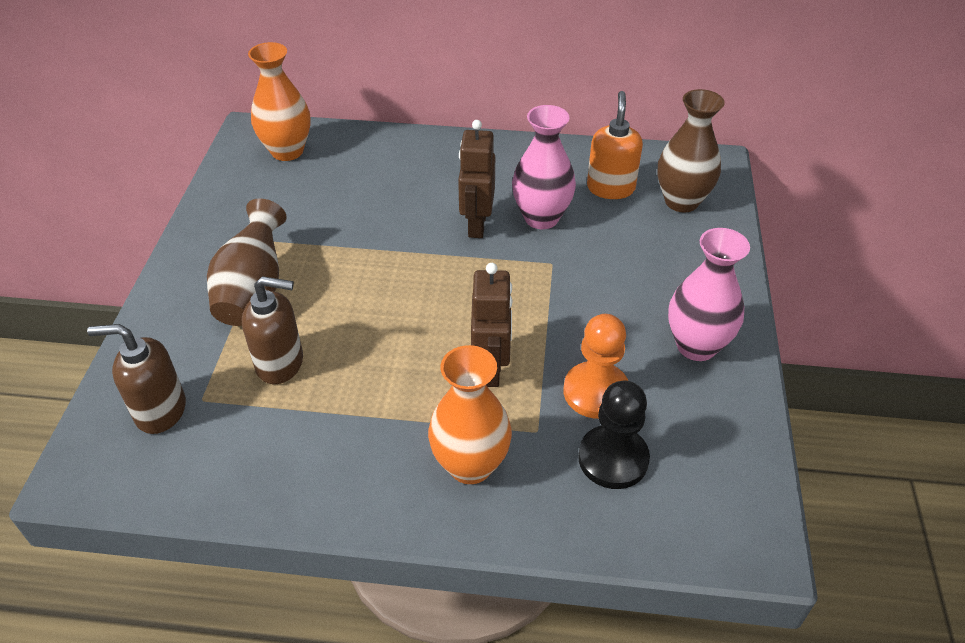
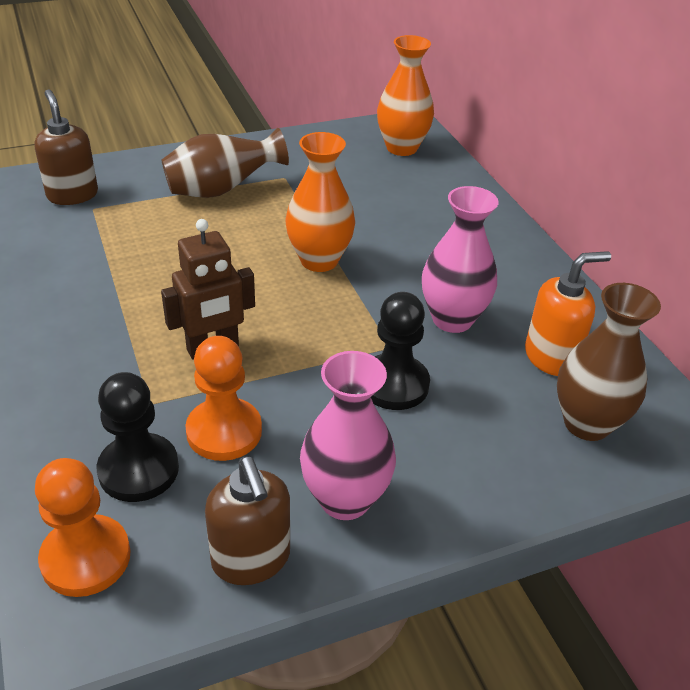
camera: 60 degrees right, 5 degrees down
brown soap dispenser [242,276,303,384] -> brown soap dispenser moved to [205,457,290,585]
orange vase [428,345,512,484] -> orange vase moved to [286,132,355,272]
brown robot [458,120,495,238] -> none
none -> orange pawn [35,458,131,597]
none -> black pawn [371,292,430,410]

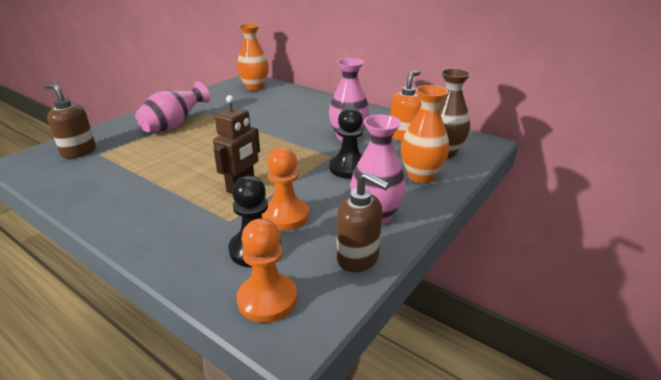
camera: 30 degrees left, 10 degrees down
brown vase [162,128,289,198] -> pink vase [135,81,210,132]
orange vase [286,132,355,272] -> orange vase moved to [401,85,449,183]

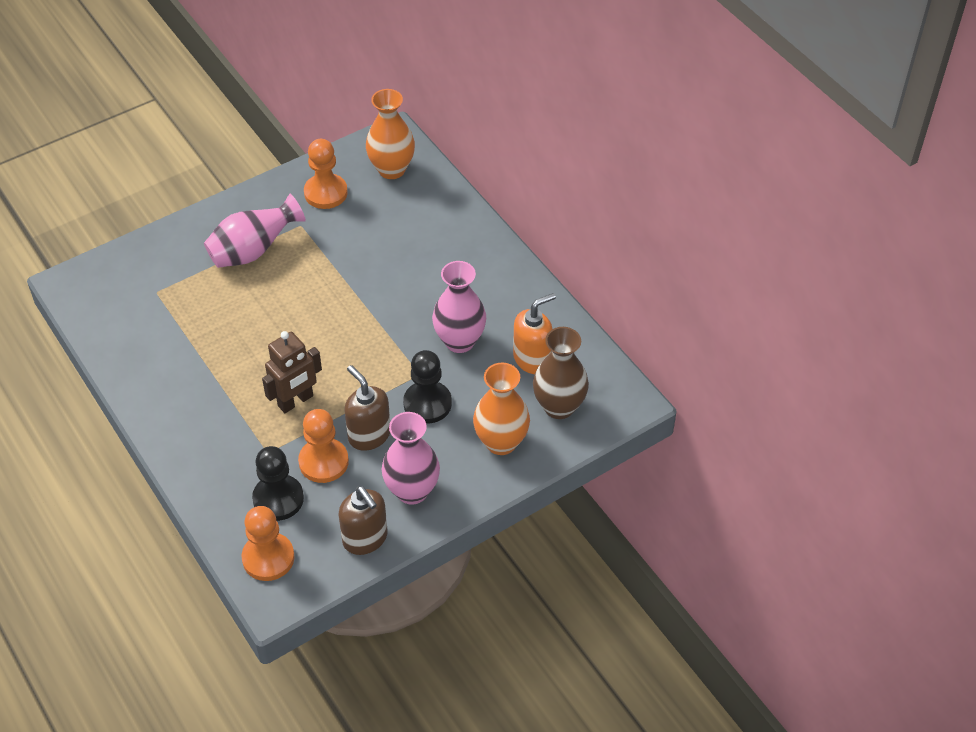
camera: 20 degrees right, 20 degrees up
brown soap dispenser [44,83,96,159] -> brown soap dispenser moved to [344,365,390,451]
none -> orange pawn [304,139,348,209]

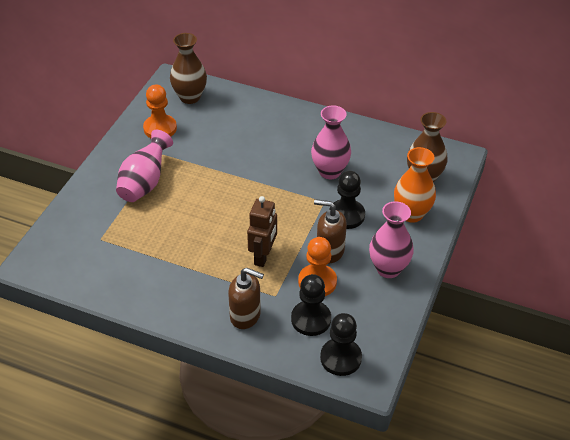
camera: 35 degrees left, 5 degrees down
orange pawn [242,506,294,581] -> black pawn [320,313,362,376]
brown soap dispenser [339,486,388,555] -> brown soap dispenser moved to [228,267,264,329]
orange vase [366,89,415,179] -> brown vase [170,33,207,104]
orange soap dispenser [513,293,556,374] -> none

